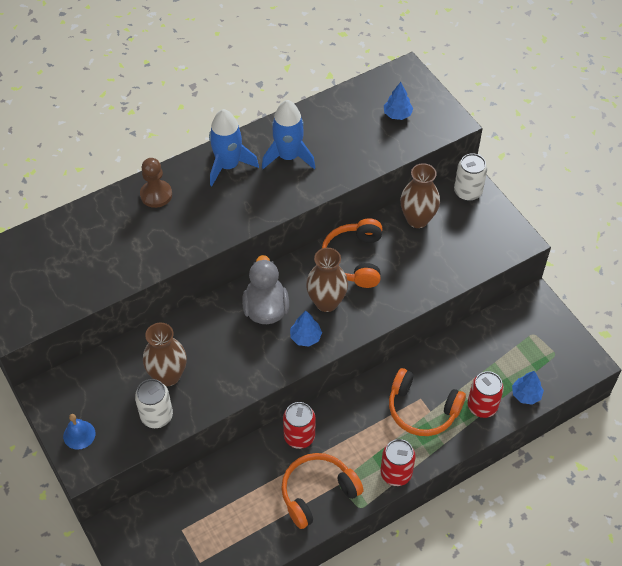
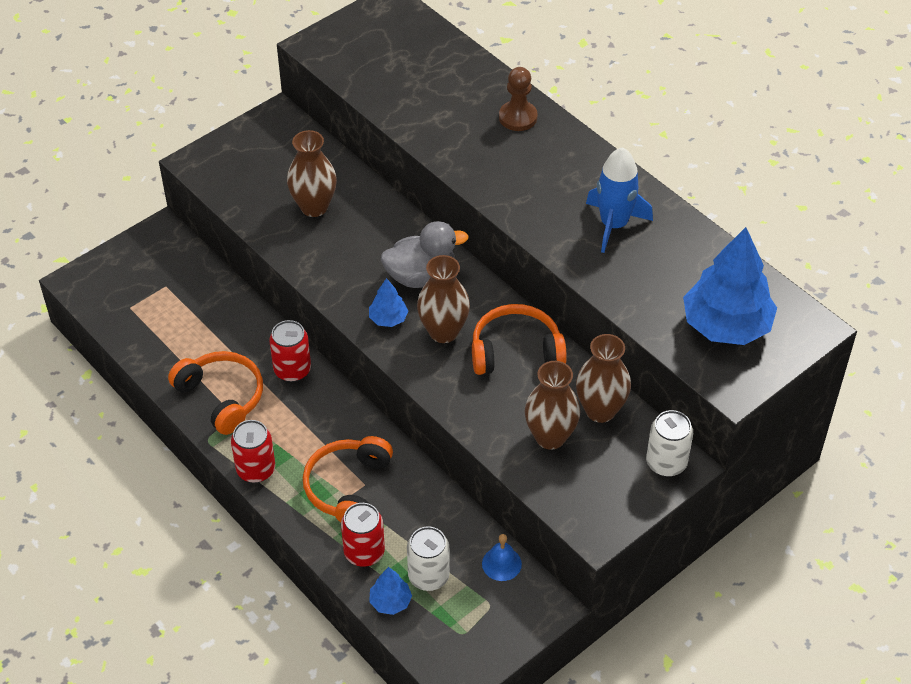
camera: 80 degrees right, 5 degrees down
blue bell [63,414,95,450] -> blue bell moved to [482,534,522,581]
white can [135,379,173,428] -> white can moved to [407,526,450,591]
blue rocket [209,109,259,186] -> none
blue tree [384,82,413,120] -> blue tree [683,227,777,345], size x2.19
none -> brown vase [525,361,580,450]

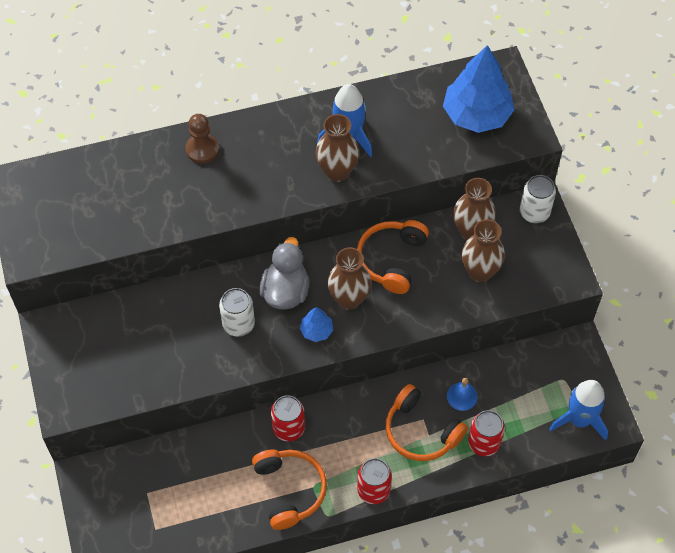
camera: 65 degrees left, 10 degrees up
orange headphones [168,351,263,435] -> orange headphones turned 90 degrees clockwise [252,450,327,530]
brown vase [287,130,337,217] -> brown vase moved to [316,114,359,182]
blue tree [369,567,412,615] -> none
white can [407,526,450,591] -> white can moved to [219,288,255,337]
blue bell [482,534,522,581] -> blue bell moved to [447,378,478,411]
none -> blue rocket [549,380,608,441]

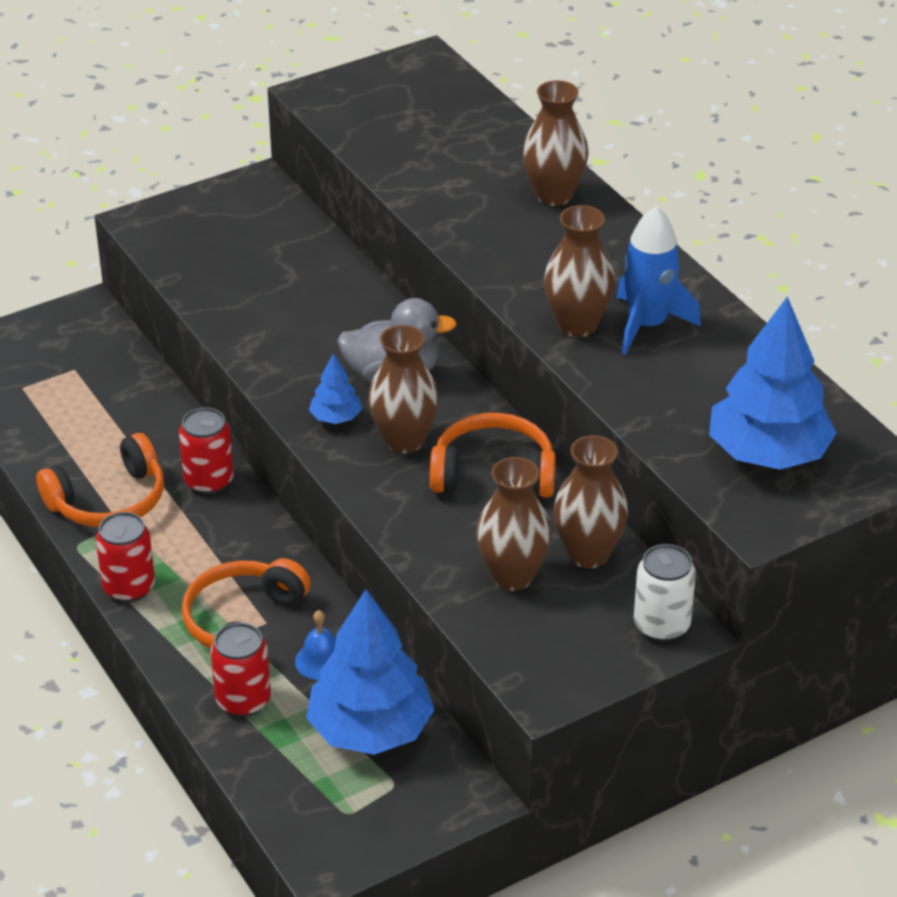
camera: 75 degrees right, 20 degrees down
brown pawn [186,114,219,164] -> brown vase [522,80,589,206]
white can [219,288,255,337] -> none
blue rocket [549,380,608,441] -> none
none -> blue tree [306,589,435,755]

